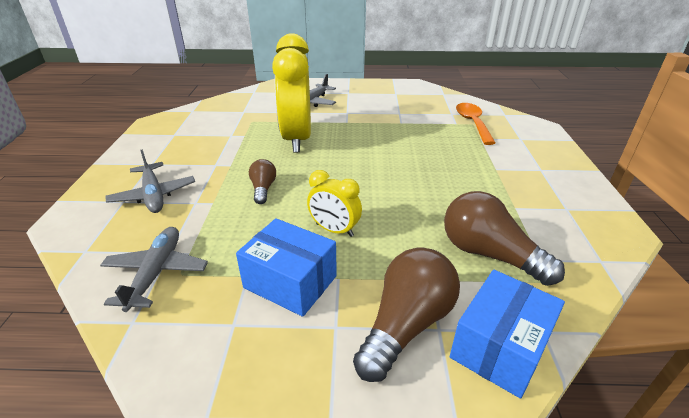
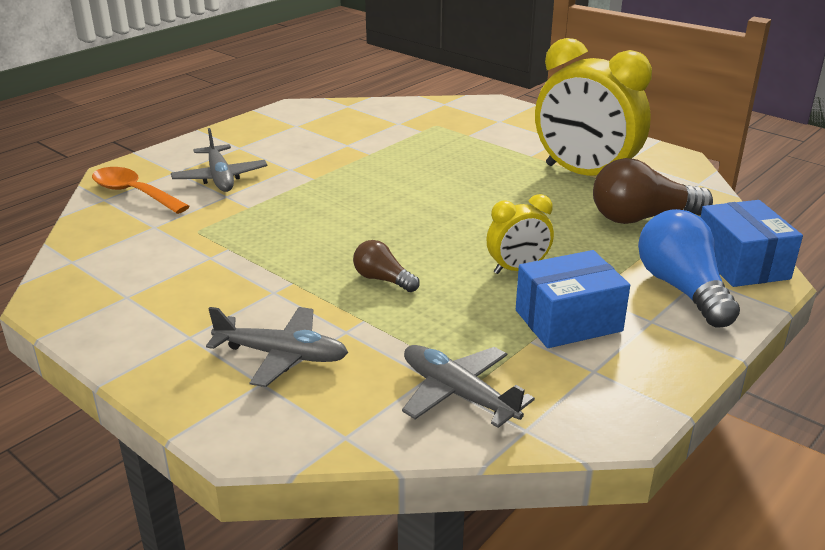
camera: 50 degrees left, 5 degrees down
yellow clock [272,33,311,153] -> yellow clock moved to [535,38,652,176]
brown light bulb [353,247,460,382] -> blue light bulb [638,209,740,327]
orange spoon [456,103,495,145] -> orange spoon moved to [92,167,190,214]

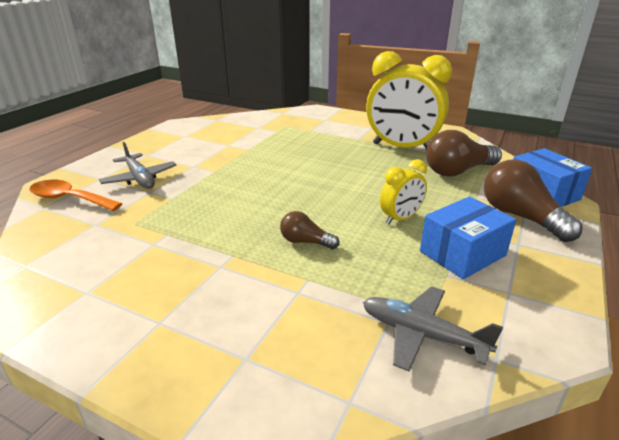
camera: 15 degrees left, 0 degrees up
grey plane [206,307,348,387] -> none
blue light bulb [638,209,740,327] -> brown light bulb [484,159,583,242]

